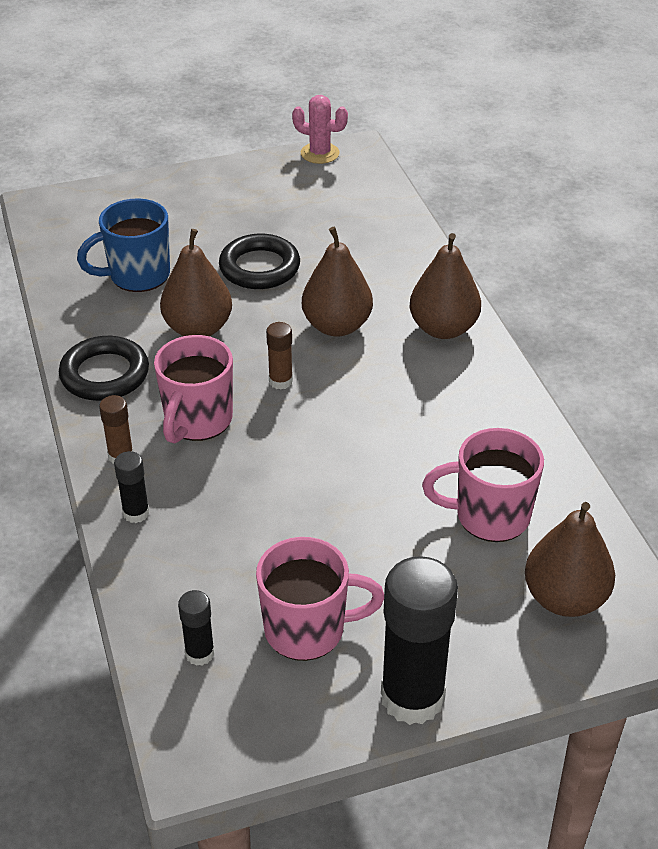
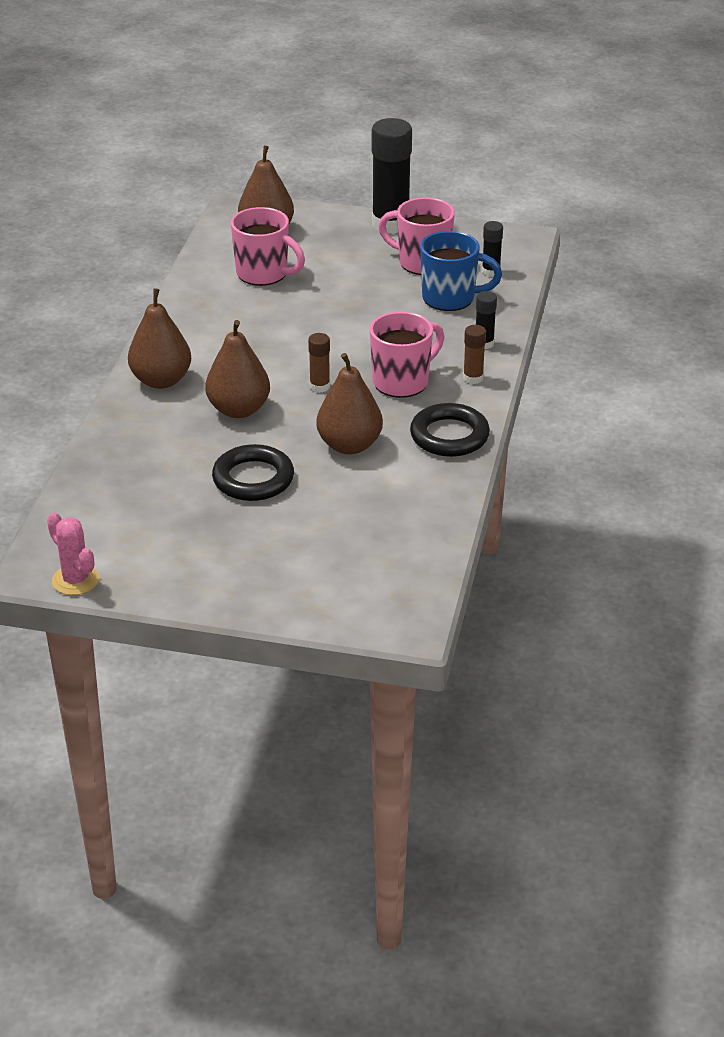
camera: 150 degrees left, 5 degrees down
blue mug [77,198,170,292] -> blue mug moved to [420,231,502,311]

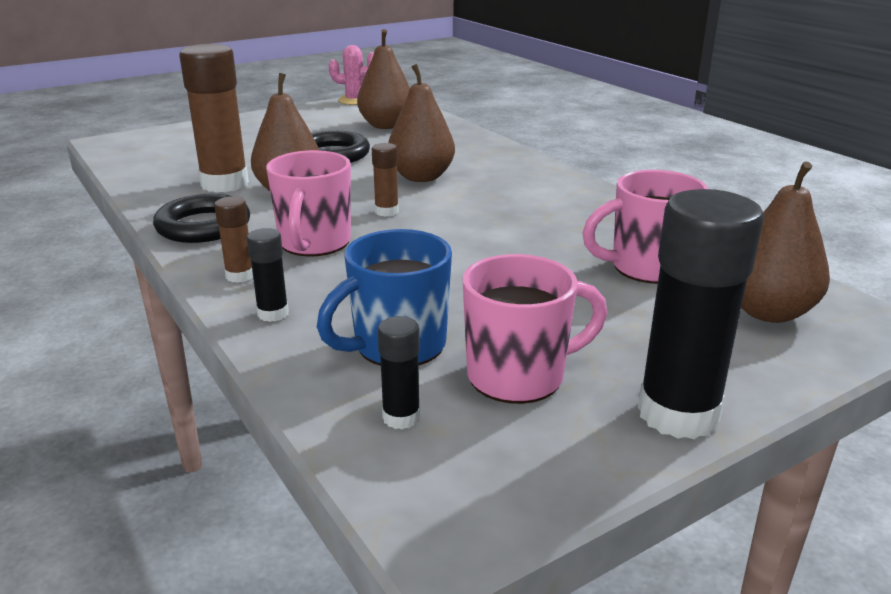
camera: 135 degrees right, 10 degrees down
brown pear [128,288,191,389] -> brown pear moved to [357,29,410,129]
none -> brown glue stick [179,44,249,193]

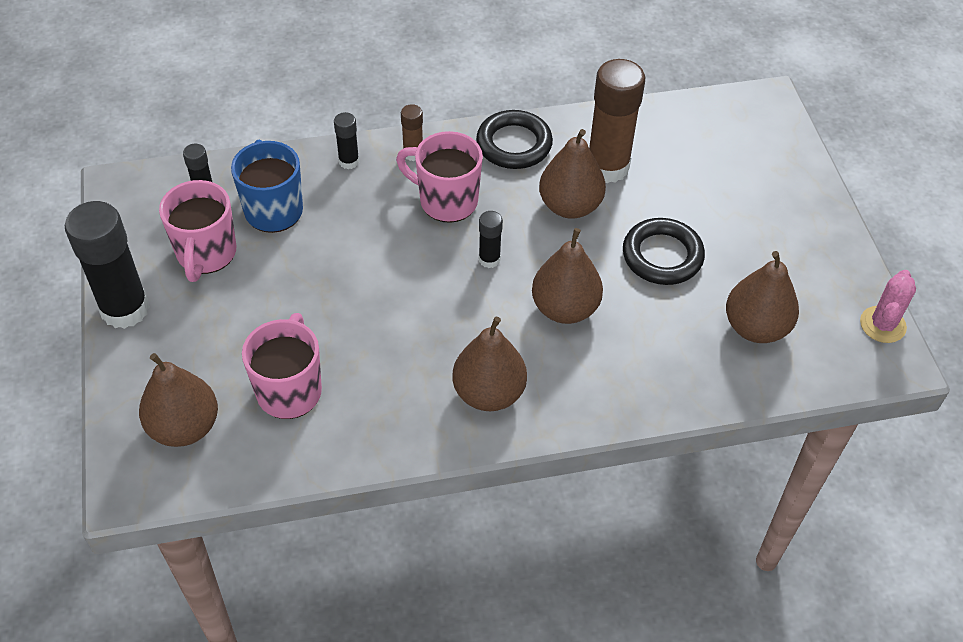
camera: 110 degrees right, 25 degrees up
brown glue stick [372,143,399,217] -> black glue stick [479,211,503,268]
none -> brown pear [453,317,527,411]

